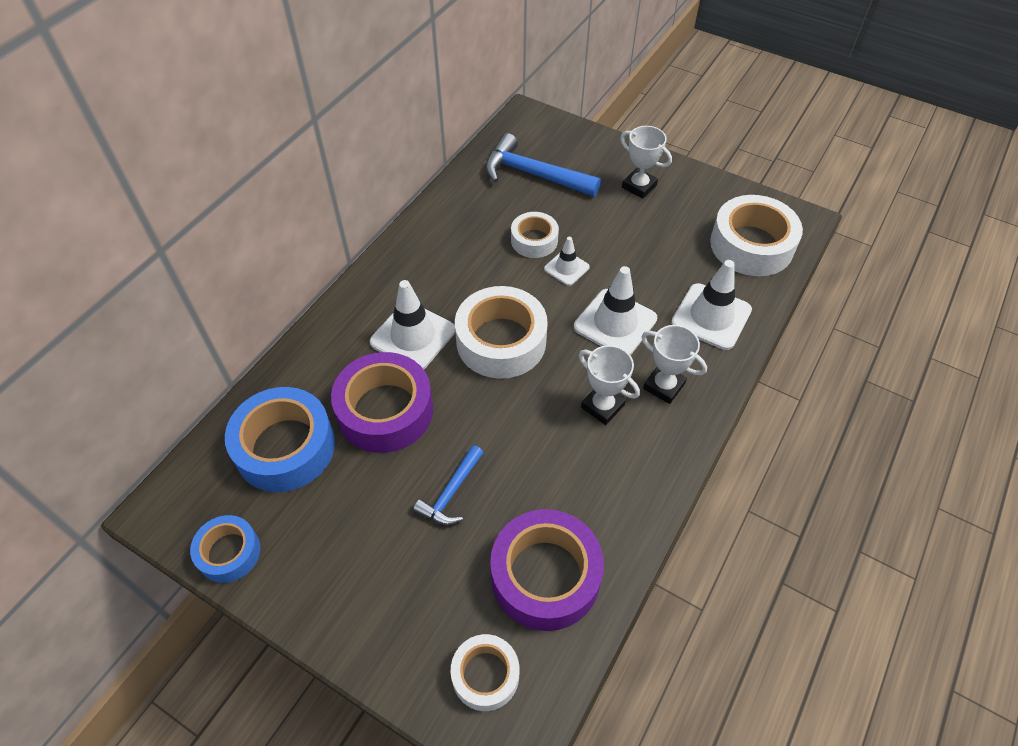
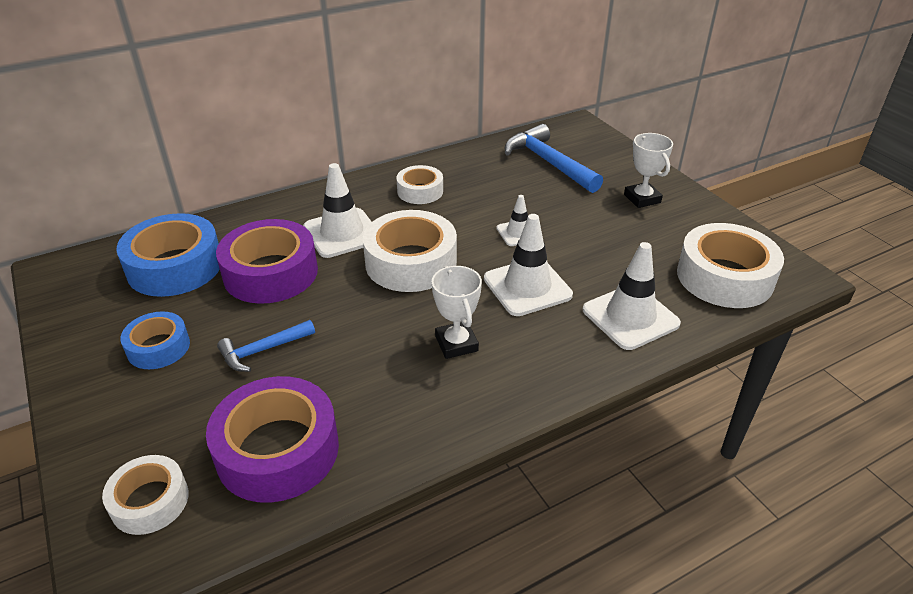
camera: 30 degrees right, 15 degrees down
blue tape [190,515,260,583] -> blue tape moved to [120,311,190,369]
white tape [511,212,559,258] -> white tape moved to [396,165,443,204]
white trophy [641,325,707,404] -> none

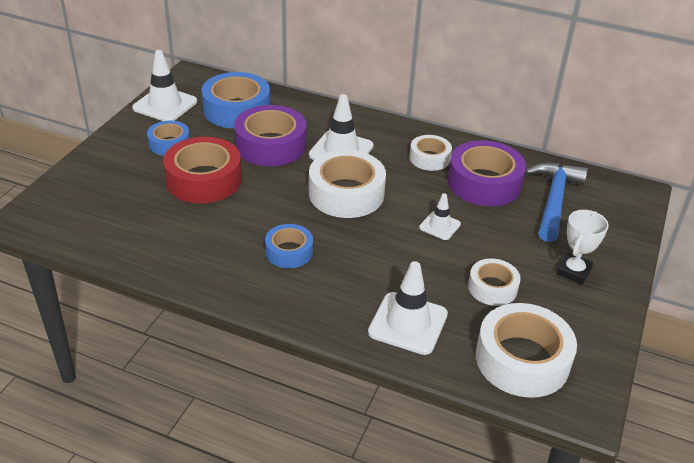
camera: 50 degrees right, 0 degrees up
white tape [102,455,189,535] -> white tape moved to [468,258,521,306]
purple tape [206,376,339,503] -> purple tape moved to [448,140,526,206]
blue hammer [217,320,315,372] -> red tape [163,137,242,203]
white trophy [432,266,482,359] -> blue tape [265,224,313,268]
white traffic cone [484,214,573,316] -> white traffic cone moved to [132,50,197,121]

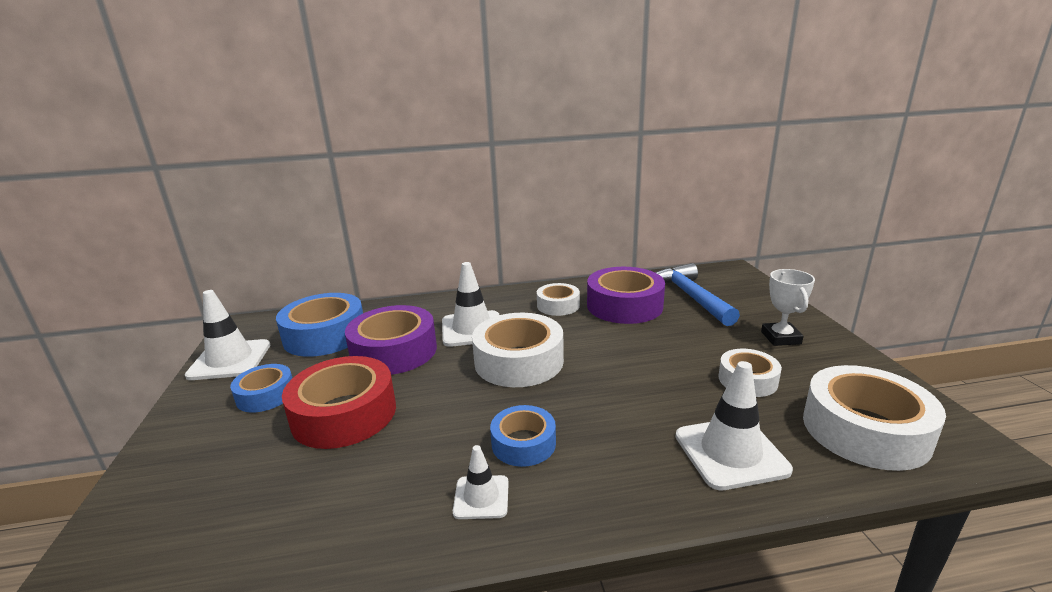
camera: 30 degrees left, 15 degrees down
white traffic cone [419,193,461,240] -> white traffic cone moved to [453,445,509,519]

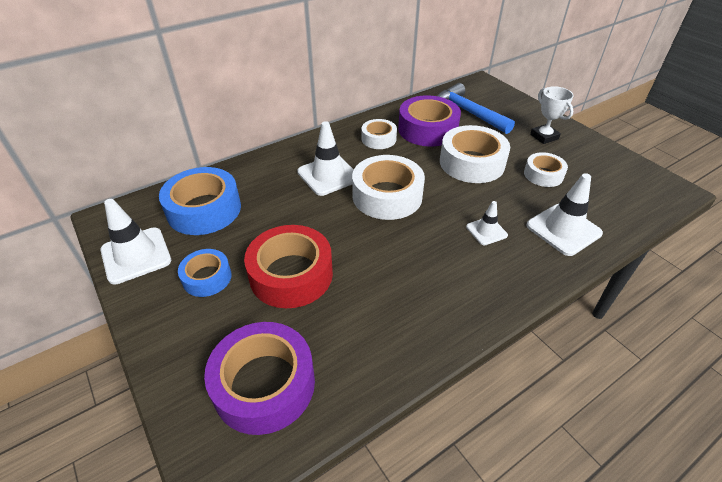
camera: 25 degrees left, 20 degrees up
purple tape [345,305,437,375] -> purple tape moved to [204,322,315,435]
white traffic cone [453,445,509,519] -> white traffic cone moved to [466,201,508,245]
blue tape [490,405,556,467] -> none
white tape [803,365,946,471] -> white tape moved to [440,125,510,183]

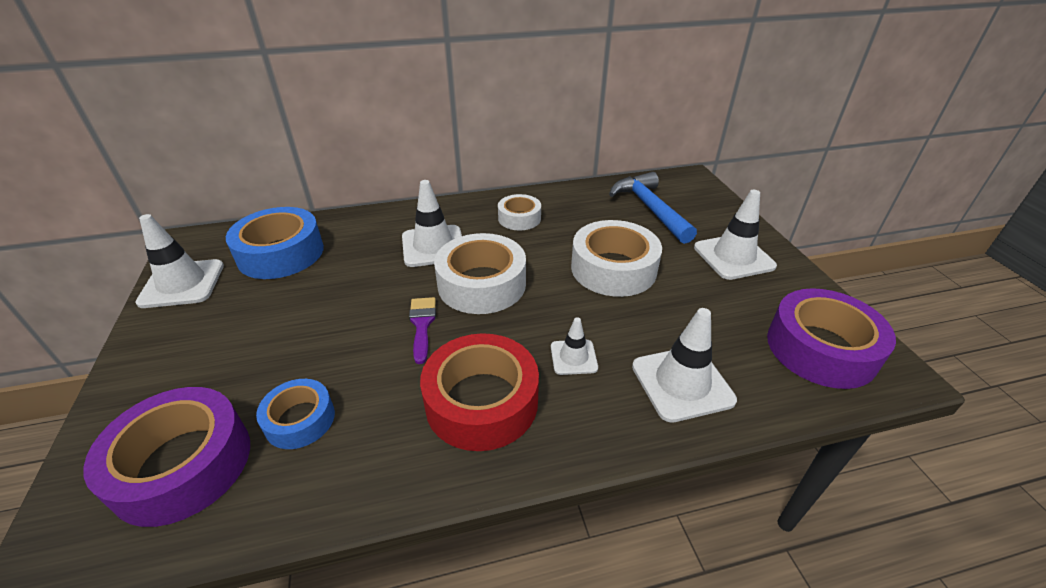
camera: 20 degrees right, 5 degrees down
blue tape [178,249,232,297] -> blue tape moved to [256,379,335,449]
red tape [244,225,333,308] -> red tape moved to [420,333,539,451]
purple tape [398,95,461,147] -> purple tape moved to [767,288,896,389]
white tape [524,152,568,187] -> none
white trophy [530,86,574,144] -> white traffic cone [694,190,777,280]
none -> purple brush [409,297,436,364]

